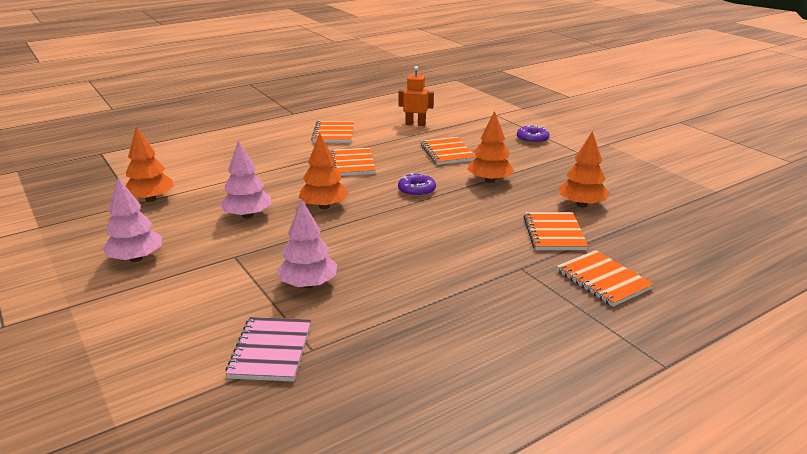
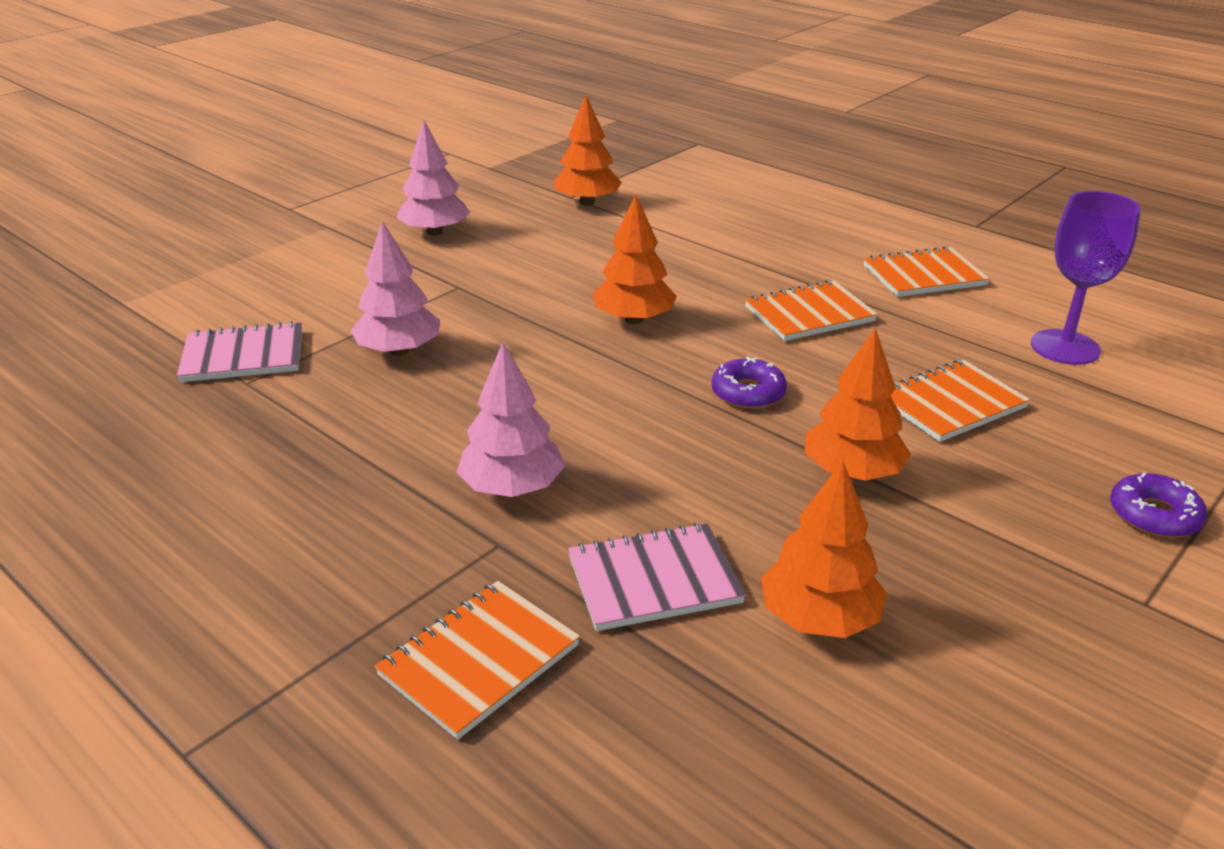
camera: 75 degrees right, 5 degrees up
pink tree [220,140,271,218] -> pink tree moved to [457,342,565,497]
orange robot [399,66,434,126] -> purple goblet [1031,191,1141,365]
orange notebook [523,212,588,250] -> pink notebook [568,523,746,631]

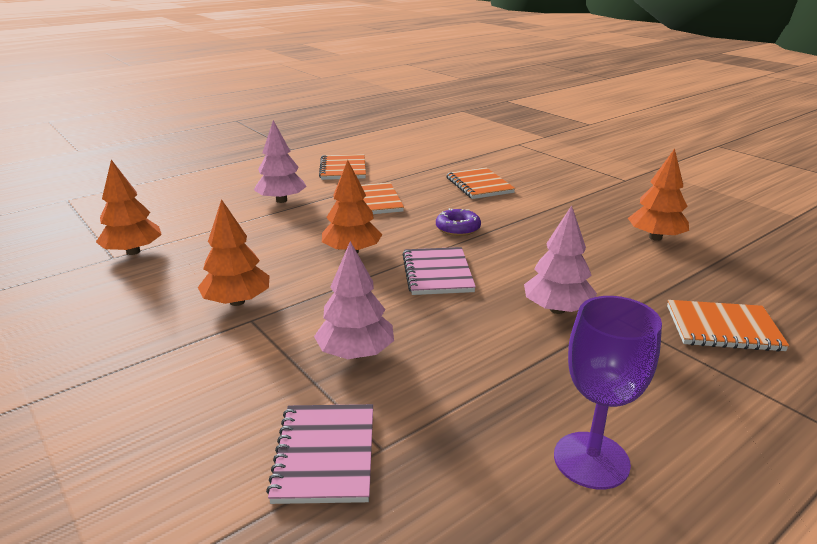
camera: 80 degrees left, 5 degrees down
orange notebook [375,581,580,740] -> orange notebook turned 45 degrees counterclockwise [667,300,790,352]
pink tree [397,120,470,236] -> pink tree moved to [254,120,307,203]
pink notebook [568,523,746,631] -> pink notebook moved to [402,247,476,295]
orange tree [805,328,911,481] -> orange tree moved to [198,199,270,306]
purple goblet [1031,191,1141,365] -> purple goblet moved to [554,296,662,489]
purple donut [1111,472,1207,538] -> none

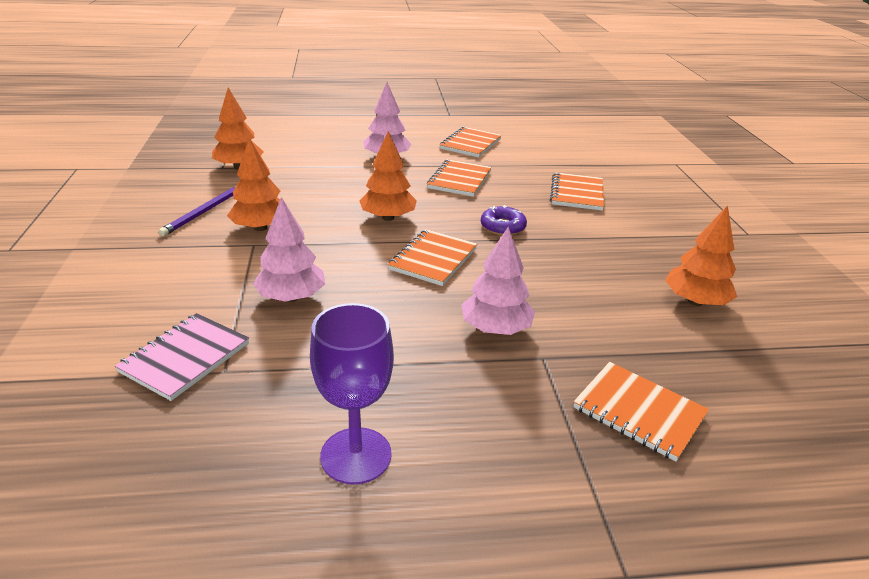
camera: 30 degrees right, 5 degrees up
pink notebook [402,247,476,295] -> orange notebook [388,229,477,286]
none -> purple pencil [158,186,236,236]

